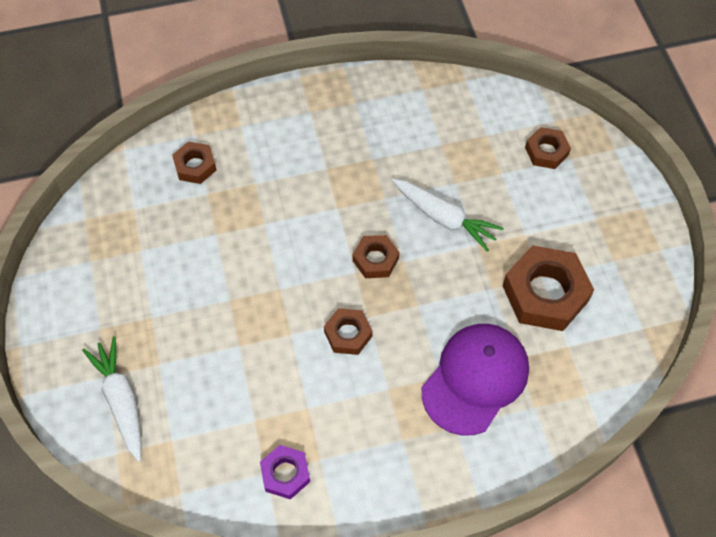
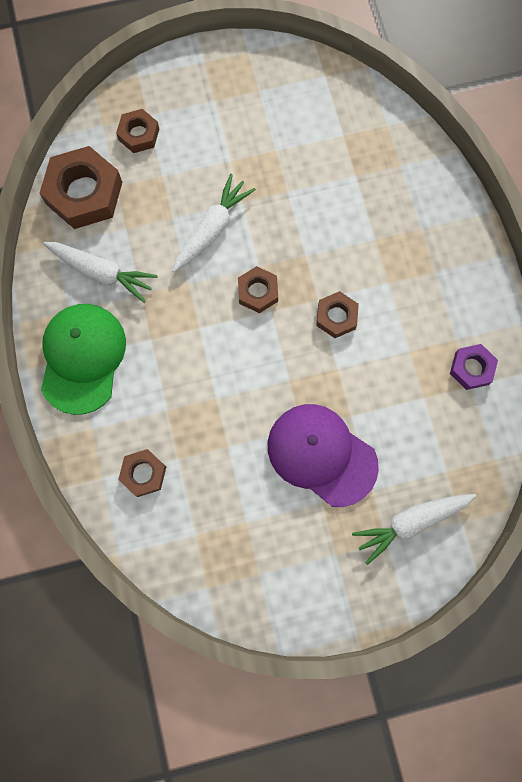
camera: 90 degrees left, 15 degrees up
purple cap [422,324,529,436] -> purple cap moved to [268,404,379,507]
brown nut [503,245,594,331] -> brown nut moved to [39,146,122,229]
none -> green cap [41,304,126,415]
none -> white carrot [43,242,158,303]

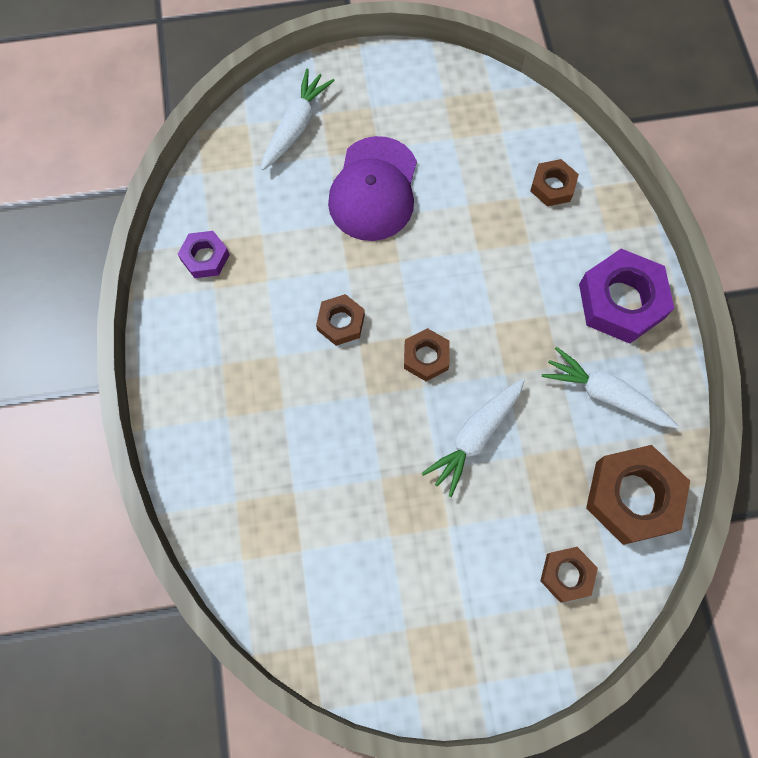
camera: 175 degrees left, 5 degrees down
green cap [41,304,126,415] -> purple nut [579,249,674,344]
purple cap [268,404,379,507] -> purple cap turned 60 degrees clockwise [328,136,417,241]
white carrot [352,494,476,565] -> white carrot turned 45 degrees counterclockwise [261,69,335,170]

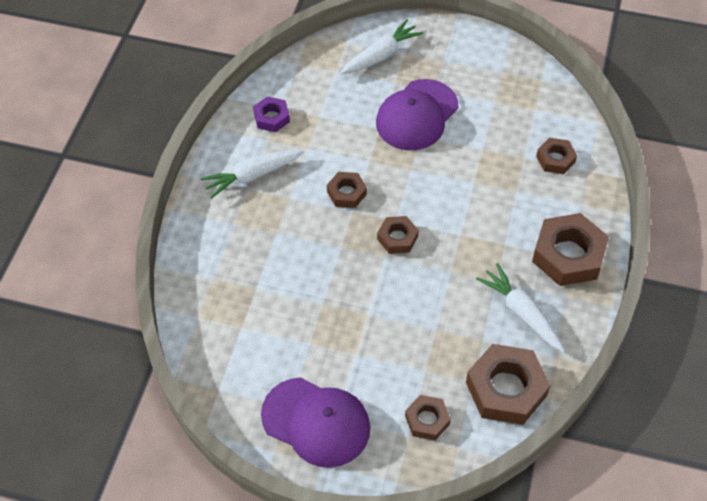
camera: 25 degrees right, 15 degrees down
white carrot [421,379,525,497] -> white carrot moved to [201,150,304,199]
purple nut [579,249,674,344] -> brown nut [532,213,609,286]
none -> purple cap [261,377,370,468]

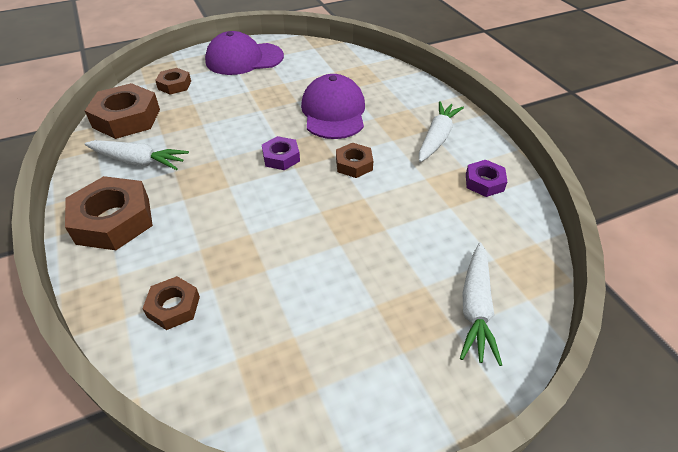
camera: 140 degrees right, 10 degrees down
purple cap [376,79,458,150] -> purple cap moved to [301,74,365,139]
brown nut [377,216,419,254] -> purple nut [262,136,300,170]

